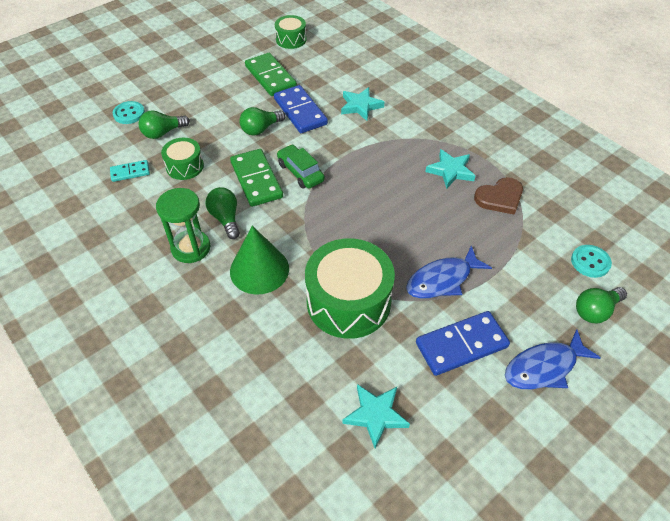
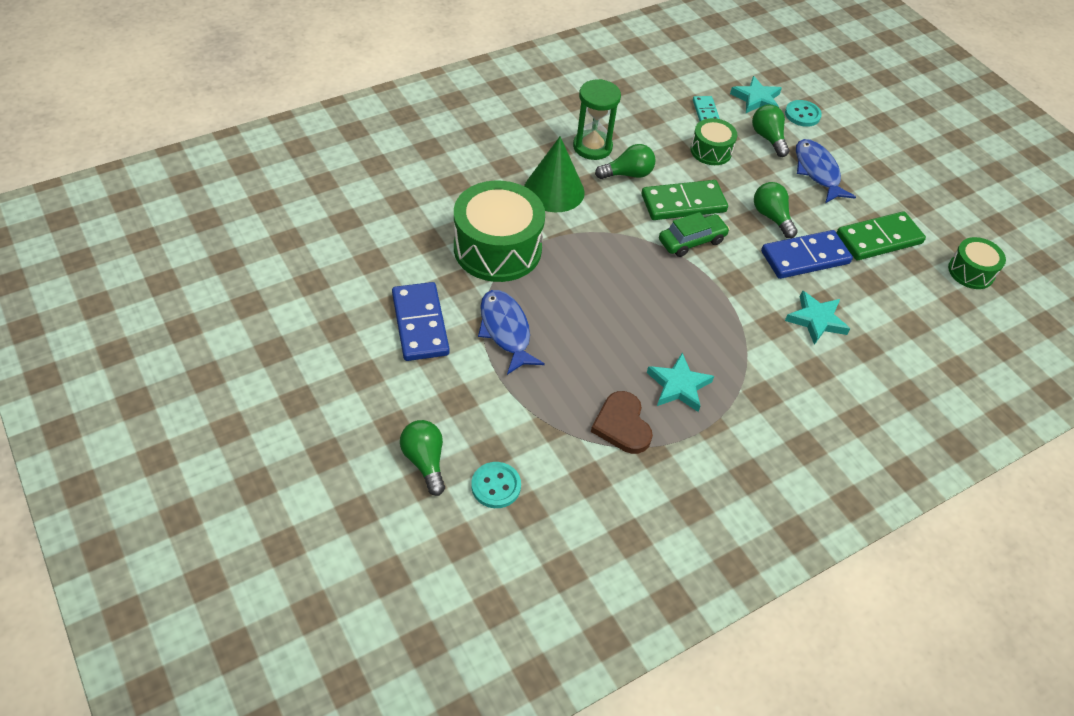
camera: 95 degrees right, 0 degrees up
turquoise star [343,384,410,448] -> turquoise star moved to [730,76,782,113]
blue fish [505,329,601,389] -> blue fish moved to [796,139,856,203]

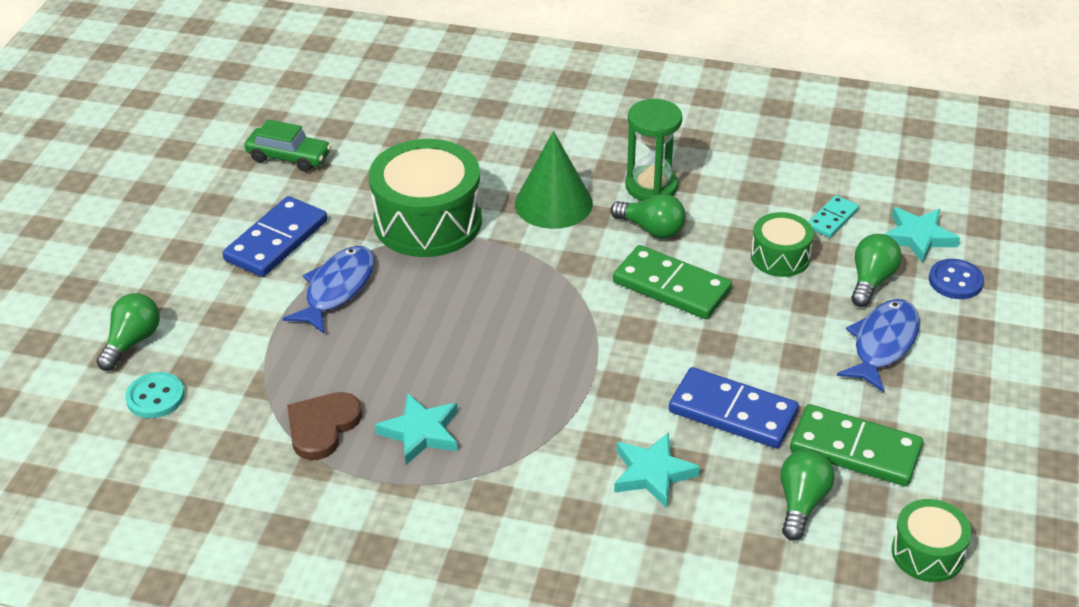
camera: 50 degrees right, 10 degrees down
green car [659,212,730,257] -> green car moved to [245,119,331,172]
green light bulb [754,182,798,238] -> green light bulb moved to [781,449,835,541]
turquoise button [785,100,822,127] -> blue button [929,259,984,299]

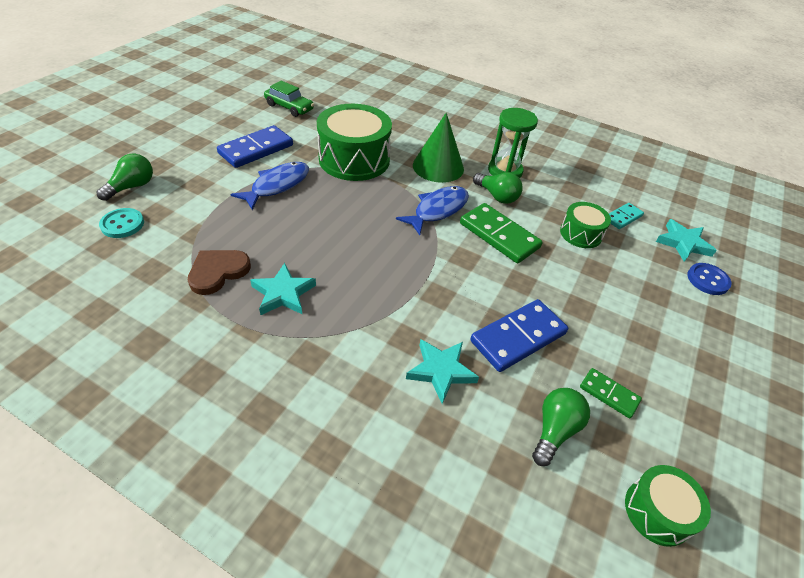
camera: 10 degrees right, 5 degrees up
blue domino [669,367,799,448] -> blue domino turned 75 degrees counterclockwise [470,299,568,372]
green domino [790,404,923,486] -> green domino [580,368,642,418], size x0.55
blue fish [837,299,920,392] -> blue fish moved to [396,186,469,235]
green light bulb [851,234,902,307] -> none

